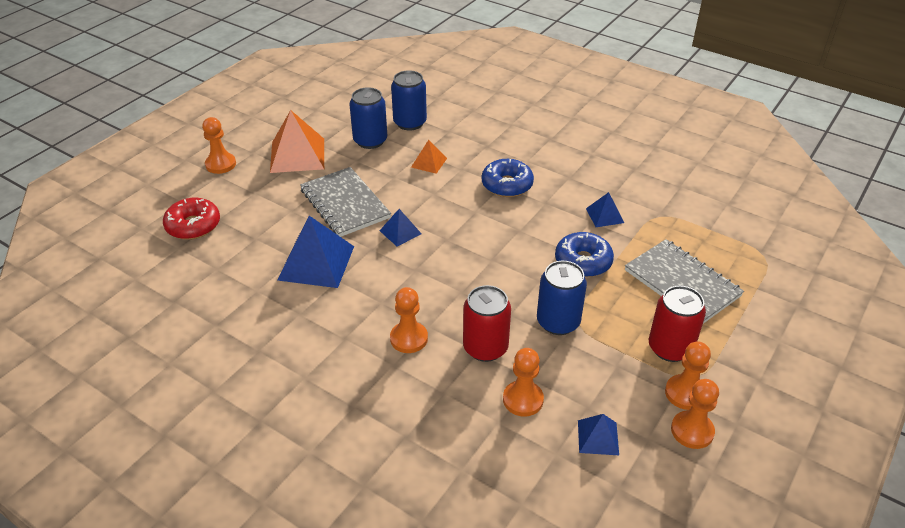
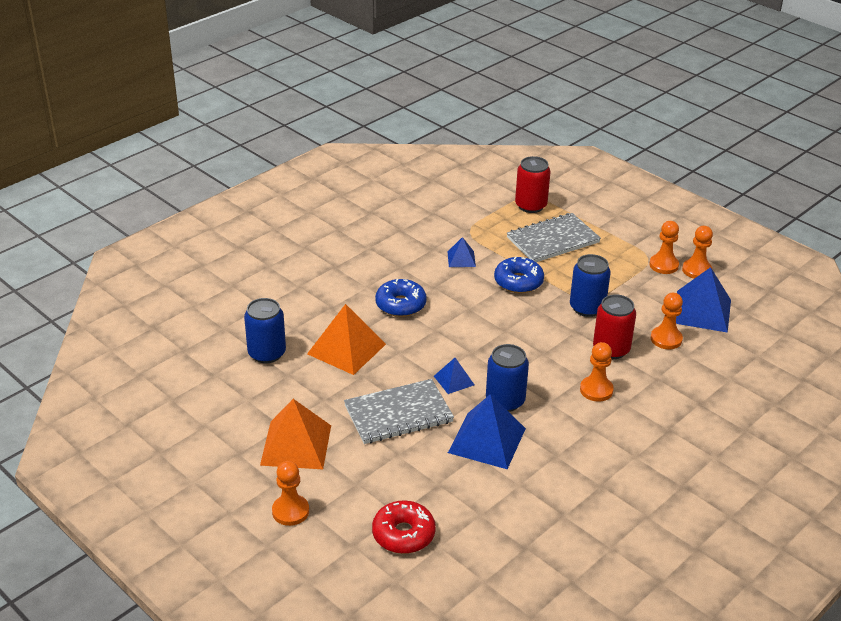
camera: 80 degrees left, 5 degrees down
blue can [349,87,387,149] -> blue can moved to [486,344,529,412]
orange pyramid [411,140,447,174] -> orange pyramid [307,304,386,375], size x1.93
blue pyramid [578,414,619,455] -> blue pyramid [676,267,731,333], size x1.93
red can [649,286,706,362] -> red can moved to [515,156,550,213]

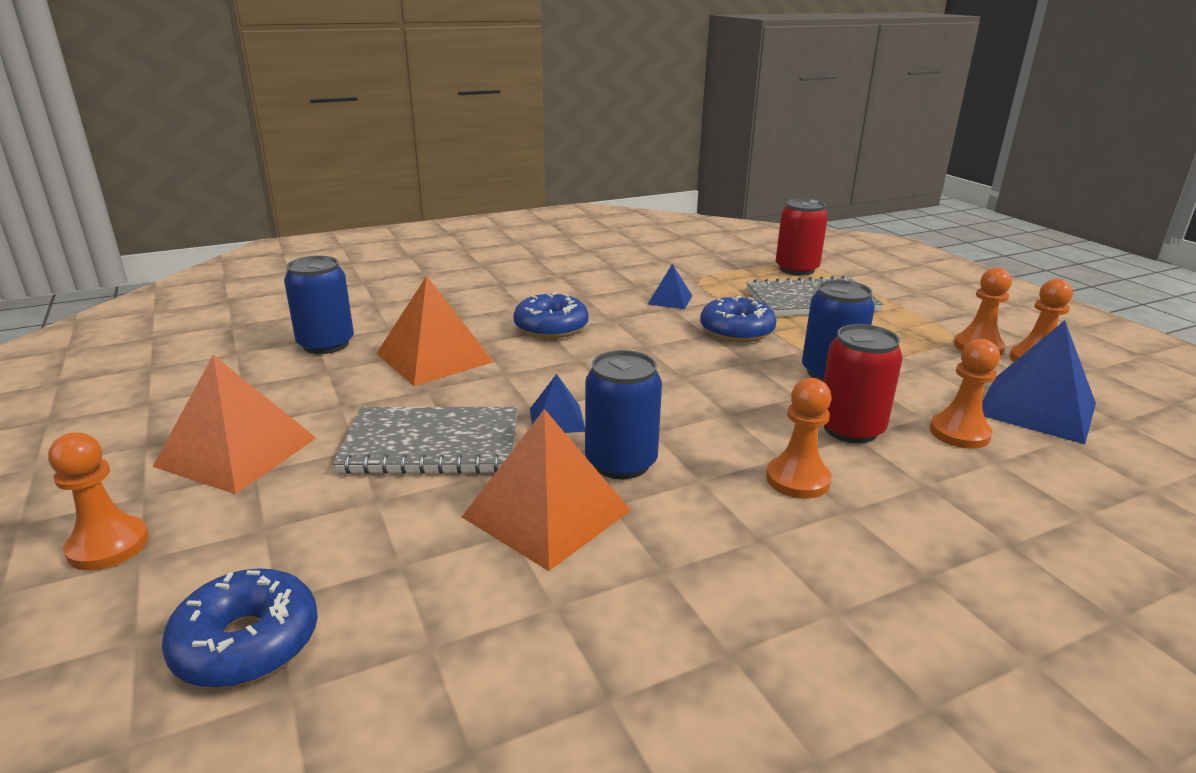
camera: 20 degrees right, 10 degrees down
red donut [372,501,436,554] -> blue donut [162,568,318,688]
blue pyramid [448,394,526,469] -> orange pyramid [462,409,631,571]

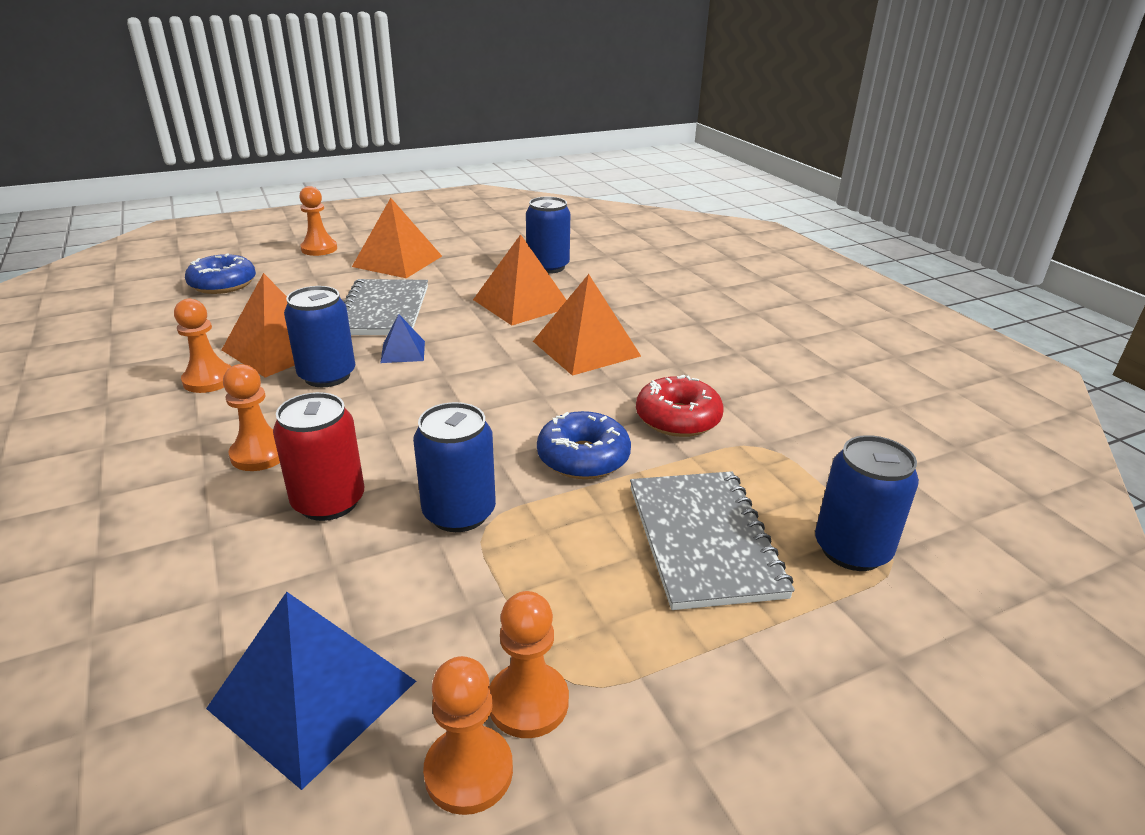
camera: 90 degrees right, 5 degrees up
blue donut [513,292,589,339] -> orange pyramid [533,274,641,376]
blue pyramid [648,264,692,309] -> red donut [636,375,724,437]
red can [776,198,828,276] -> blue can [815,435,919,571]
orange pawn [930,339,1000,449] -> orange pawn moved to [174,299,232,393]

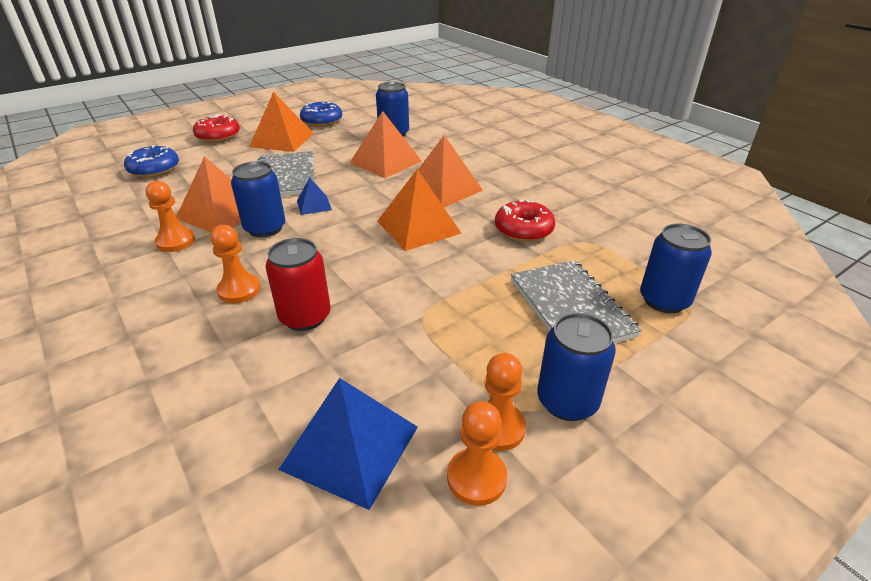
camera: 10 degrees left, 5 degrees up
orange pawn [299,186,337,256] -> red donut [193,114,240,142]
blue can [413,402,496,532] -> blue can moved to [537,313,616,421]
blue donut [537,411,631,479] -> blue donut moved to [300,102,342,127]
none -> orange pyramid [377,169,462,251]

